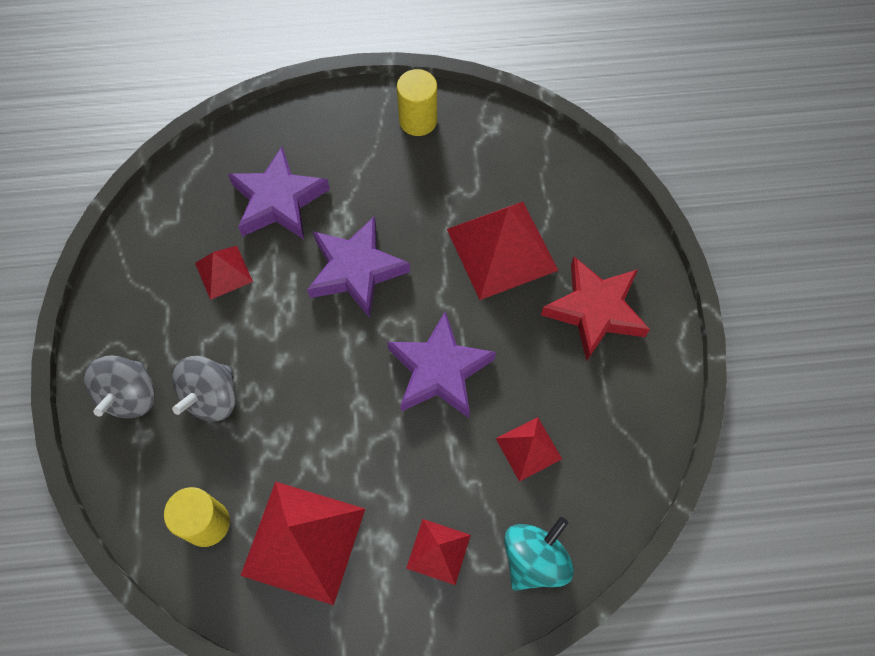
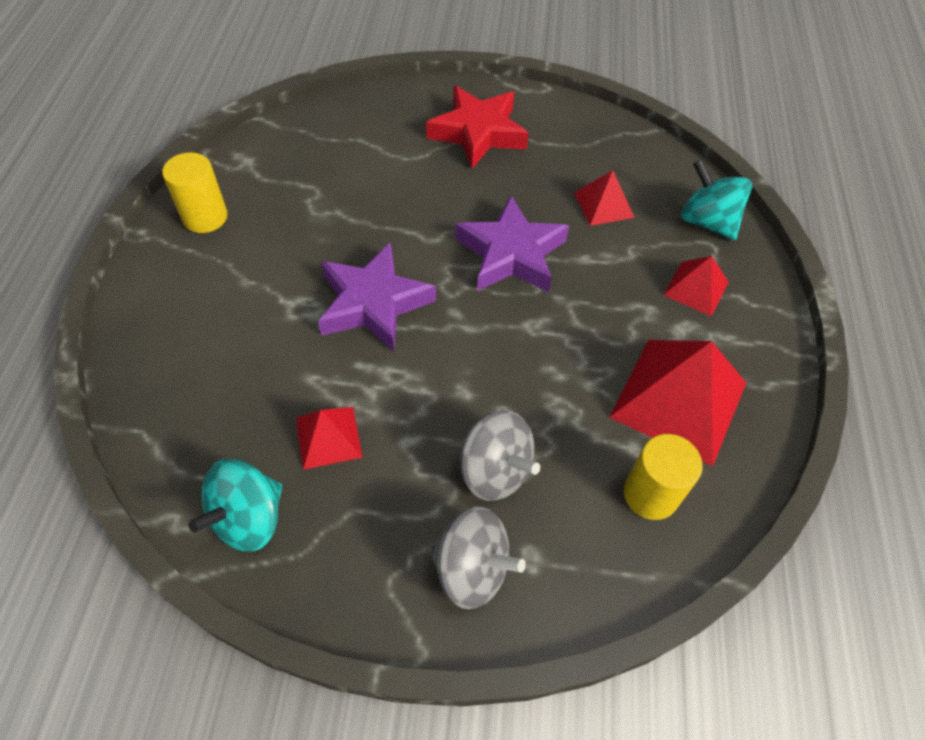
camera: 80 degrees left, 10 degrees down
purple star [228,147,330,239] -> none
red pyramid [447,202,559,300] -> none
none -> turquoise spinning top [188,459,283,551]

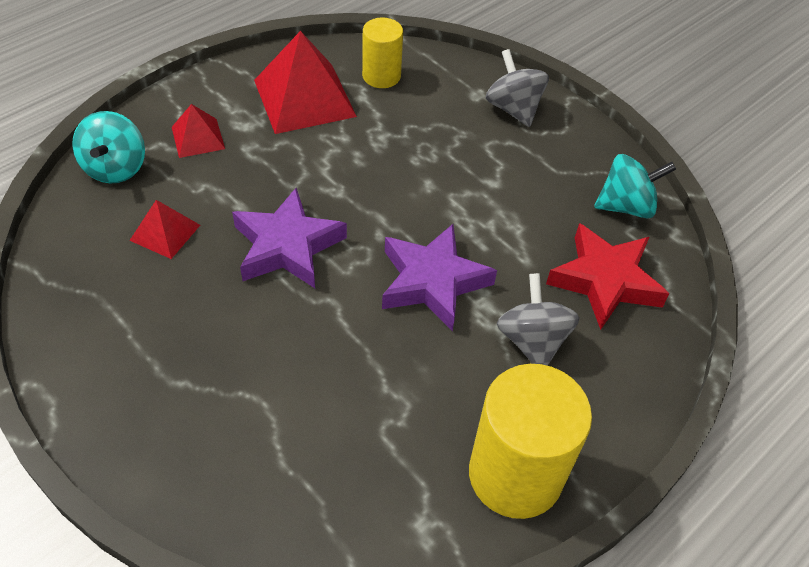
camera: 140 degrees left, 5 degrees down
yellow cylinder [162,152,227,233] -> yellow cylinder [469,364,592,519], size x1.73
red pyramid [296,407,362,470] -> none
red star [426,86,529,169] -> red star moved to [546,223,669,330]
grey spinning top [460,410,540,501] -> grey spinning top moved to [497,273,580,366]

